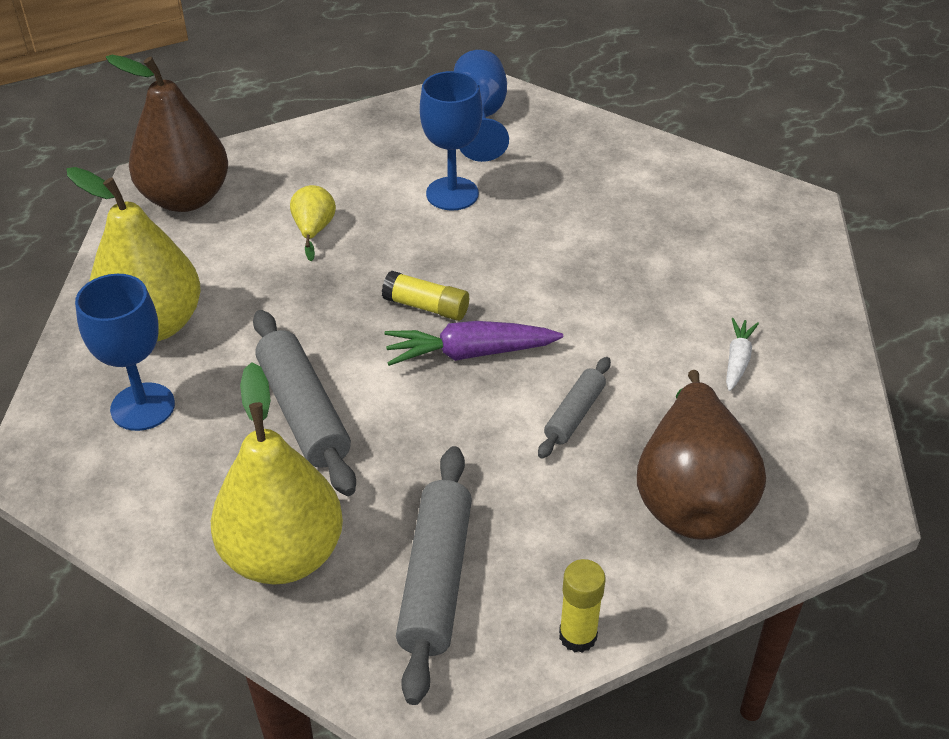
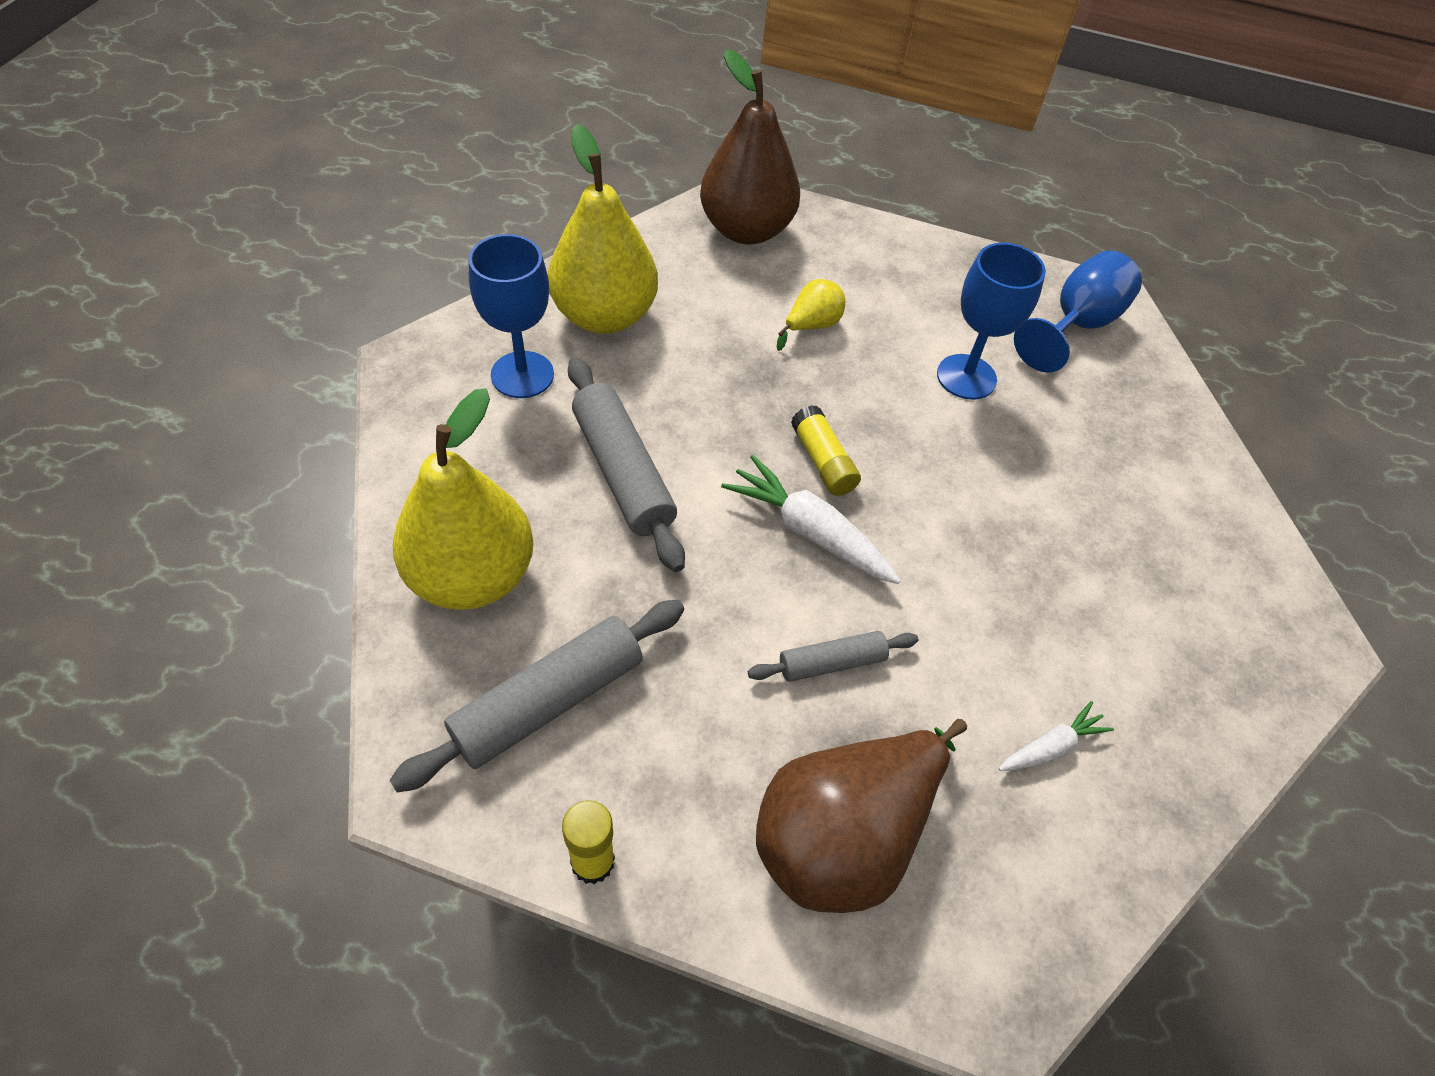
camera: 40 degrees right, 10 degrees up
grey rolling pin [253,310,356,496] -> grey rolling pin turned 45 degrees counterclockwise [568,357,685,572]
purple carrot [384,321,563,366] -> white carrot [721,455,901,584]

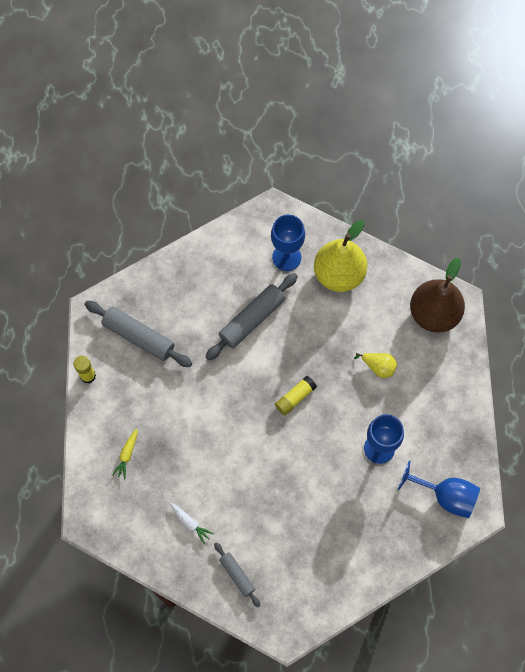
camera: 75 degrees right, 15 degrees up
yellow pear [393,388,534,610] -> none
white carrot [721,455,901,584] -> none
grey rolling pin [748,631,918,682] -> grey rolling pin moved to [214,542,261,607]
brown pear [756,719,967,913] -> yellow carrot [112,429,137,479]

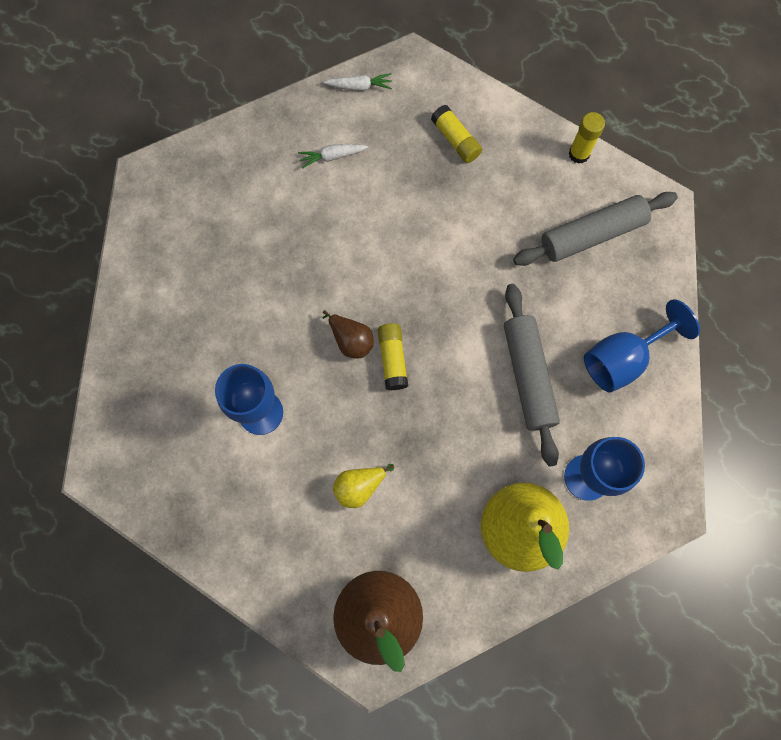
camera: 125 degrees right, 5 degrees up
yellow carrot [112,429,137,479] -> yellow glue stick [431,105,482,163]
grey rolling pin [214,542,261,607] -> none
blue goblet [398,460,480,518] -> blue goblet moved to [584,299,700,393]
none -> brown pear [323,310,374,359]
none -> white carrot [324,73,392,91]

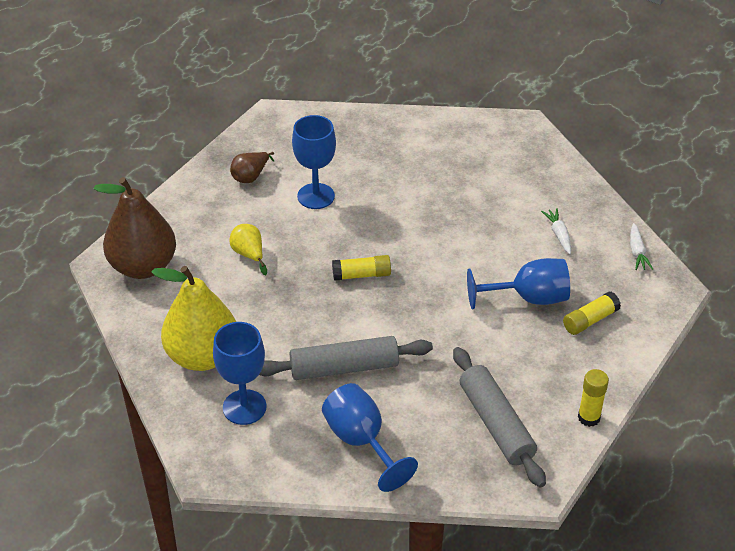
camera: 90 degrees right, 30 degrees down
brown pear [323,310,374,359] -> brown pear moved to [230,152,274,183]
none -> blue goblet [467,258,570,309]

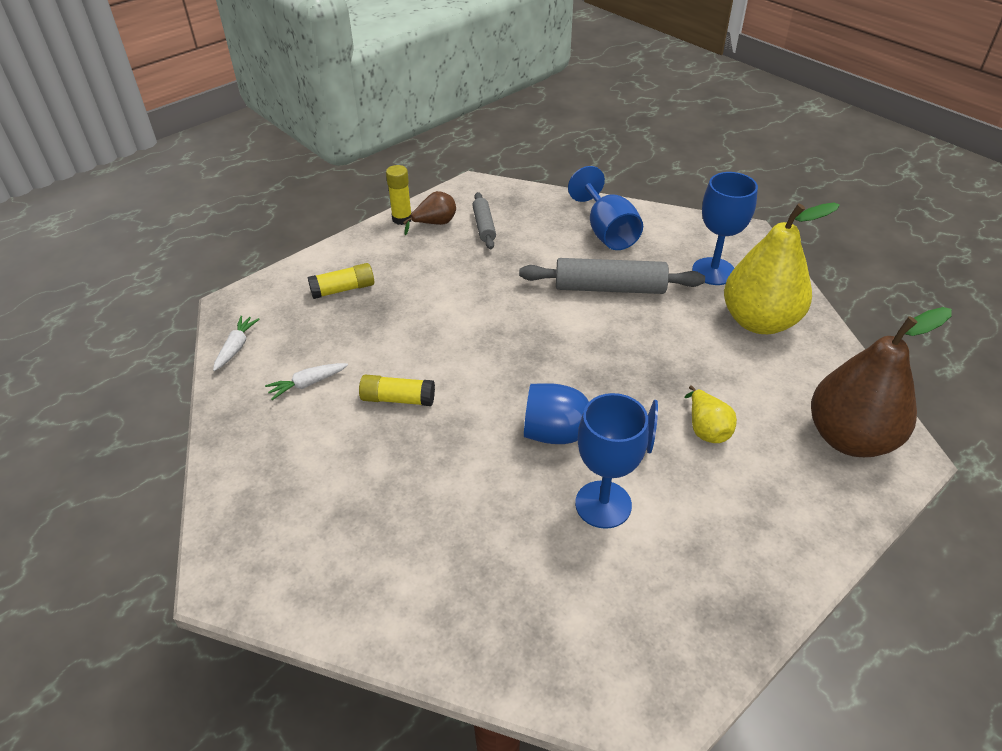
camera: 165 degrees left, 0 degrees up
brown pear [230,152,274,183] -> brown pear moved to [403,191,456,235]
yellow glue stick [332,255,391,281] -> yellow glue stick moved to [359,375,435,406]
grey rolling pin [453,347,546,488] -> grey rolling pin [472,192,496,249], size x0.57
blue goblet [467,258,570,309] -> blue goblet moved to [524,383,658,453]
white carrot [541,208,571,254] -> white carrot turned 60 degrees clockwise [265,363,348,400]

